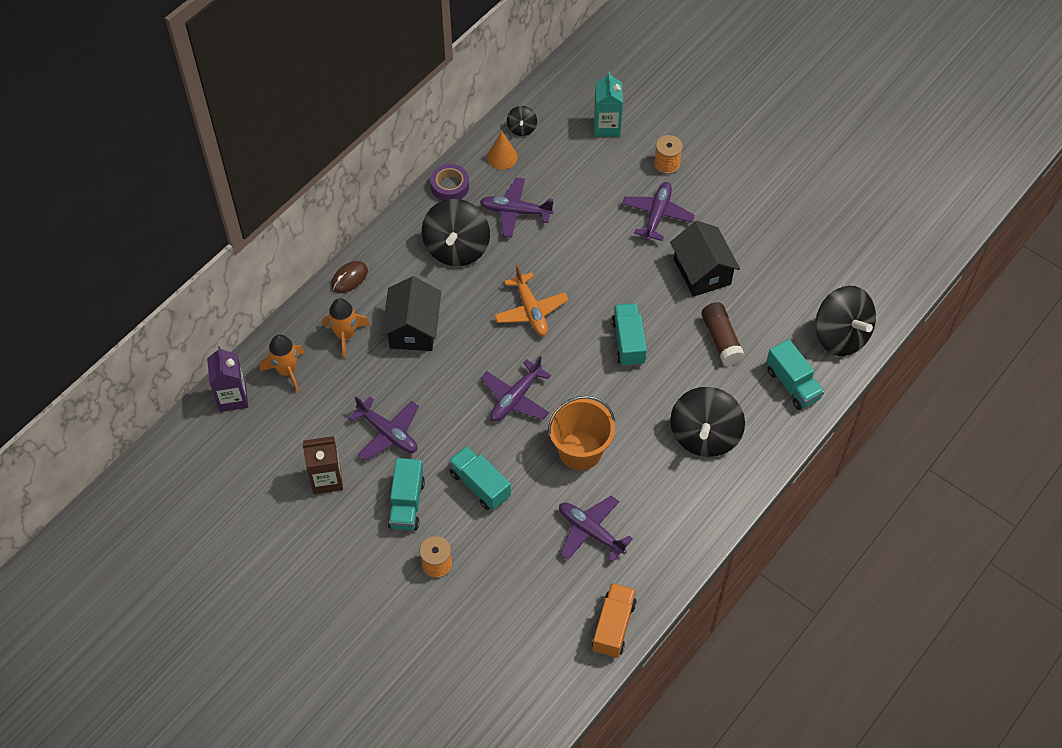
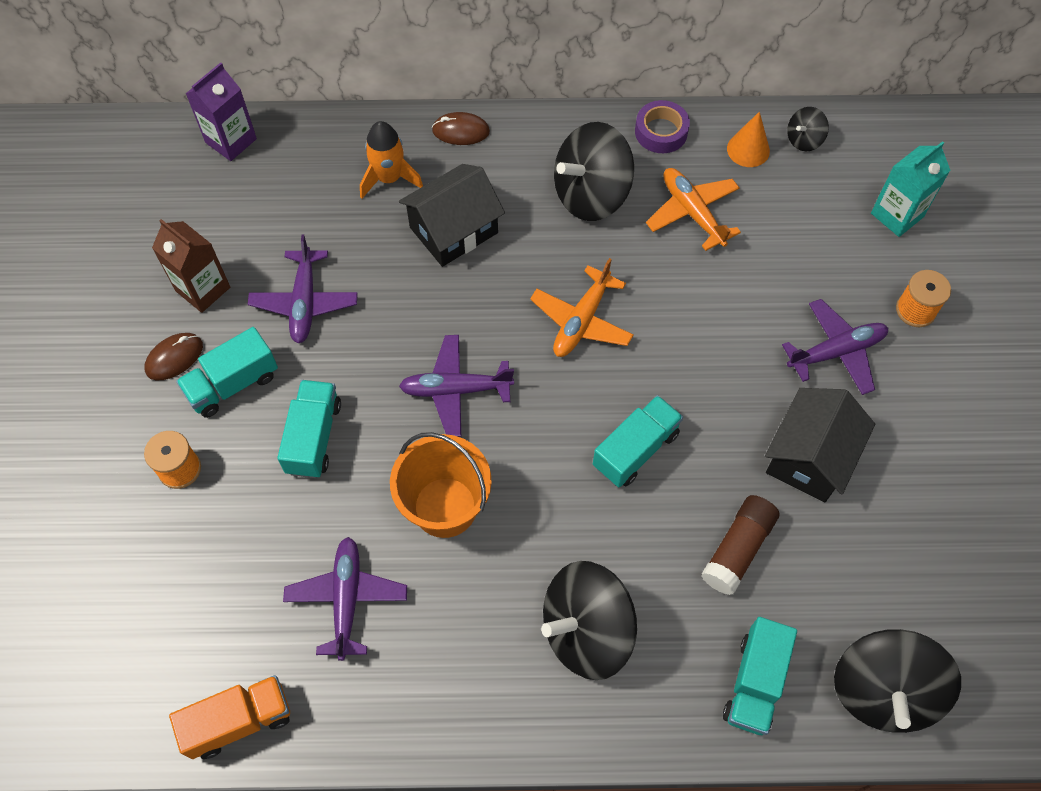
camera: 50 degrees right, 5 degrees up
orange rocket [260,334,304,393] -> none
purple plane [480,178,554,237] -> orange plane [646,168,741,251]
none -> brown mouse [144,333,203,380]

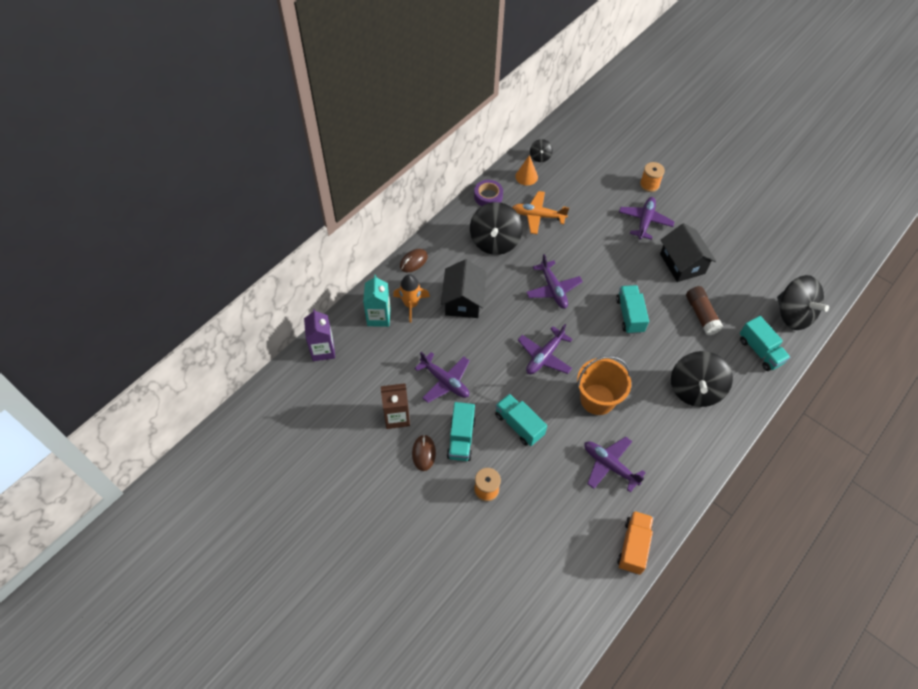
camera: 50 degrees left, 5 degrees down
orange plane [530,258,634,357] -> purple plane [526,254,583,309]
turquoise carton [871,141,951,237] -> turquoise carton moved to [363,275,391,327]

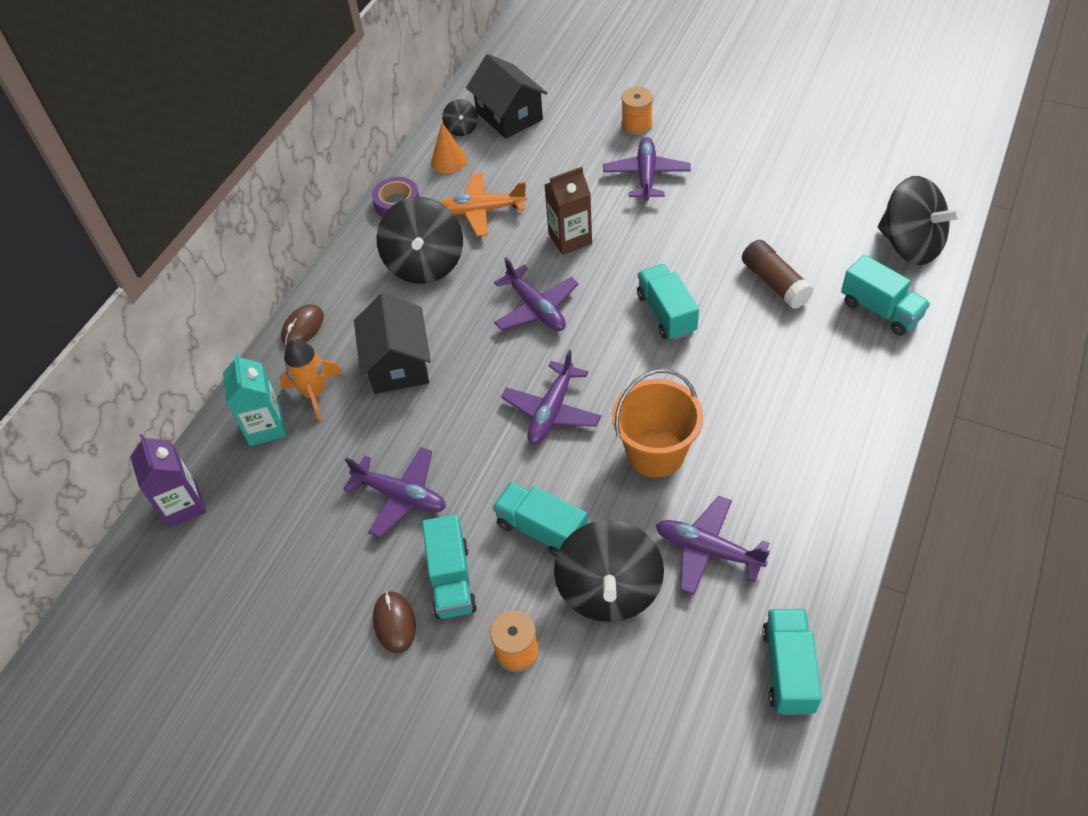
camera: 10 degrees left, 5 degrees down
brown carton [381,383,410,429] -> brown carton moved to [544,167,592,255]
orange truck [617,511,654,575] -> turquoise truck [762,609,822,715]
black house [660,223,716,282] -> black house moved to [466,54,547,139]
black spinning top [671,351,733,407] -> black spinning top moved to [554,520,664,622]

